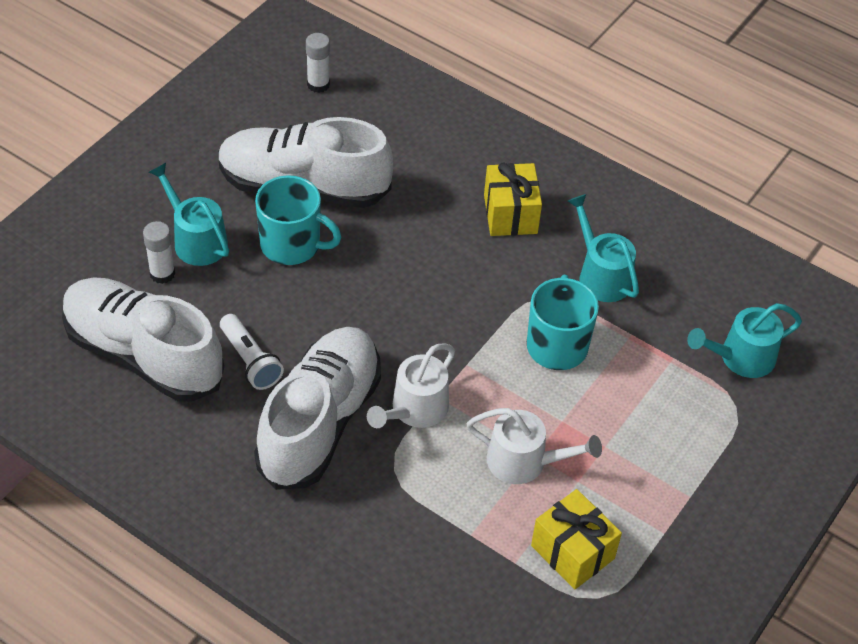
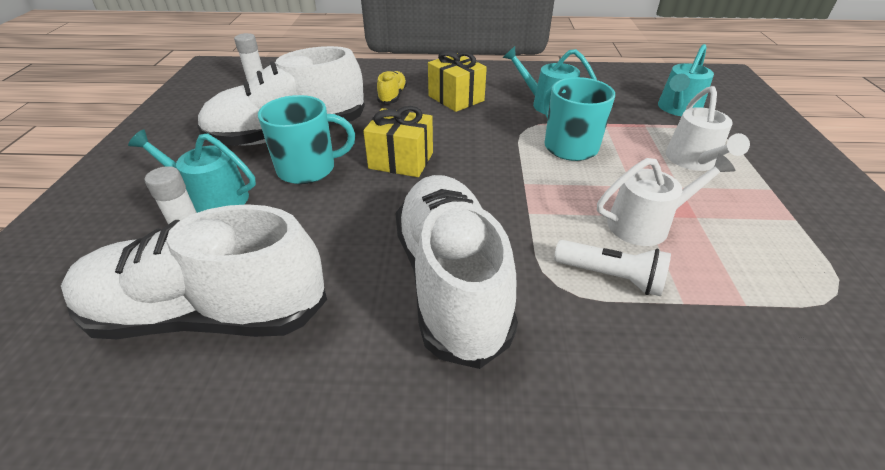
camera: 30 degrees left, 10 degrees down
white flashlight [220,314,284,390] -> white flashlight moved to [554,240,671,296]
white watering can [367,343,455,428] -> white watering can moved to [666,86,750,171]
yellow gift [531,489,622,589] -> yellow gift moved to [363,106,433,177]
none -> yellow shoe [377,70,407,104]

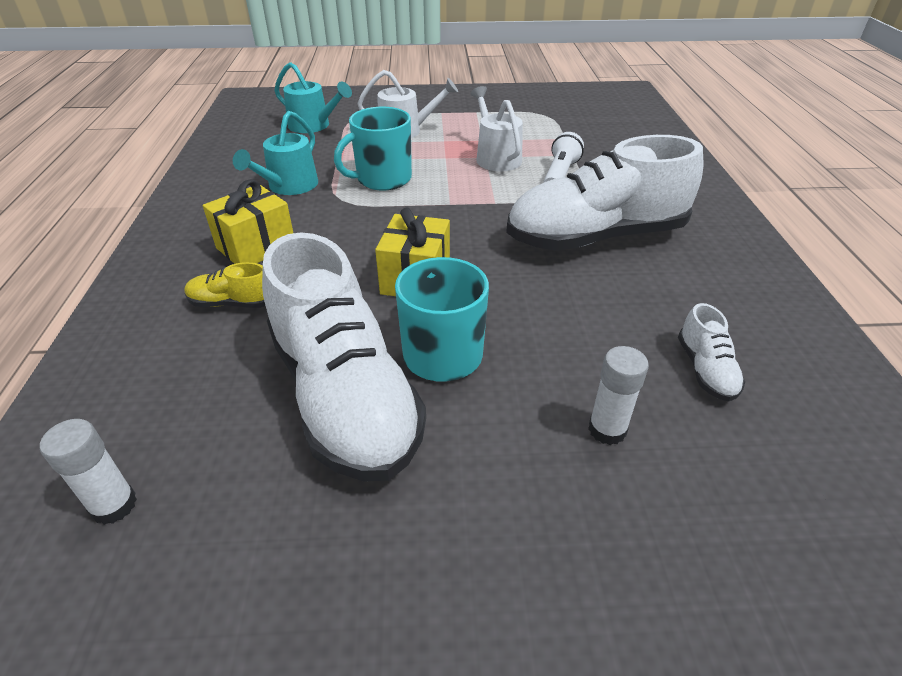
camera: 95 degrees left, 0 degrees up
white shoe [61,204,327,339] -> white shoe [678,303,745,402], size x0.41
turquoise watering can [128,130,256,213] -> none

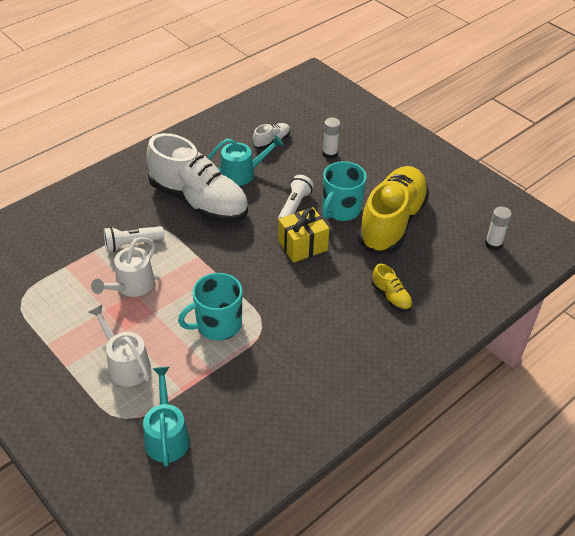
camera: 130 degrees left, 5 degrees up
yellow gift [203,179,293,264] -> none
turquoise watering can [233,111,318,195] -> turquoise watering can moved to [208,135,283,186]
white shoe [262,232,426,482] -> yellow shoe [357,166,429,254]
turquoise mug [334,107,412,191] -> turquoise mug turned 135 degrees clockwise [178,273,243,341]
none -> white flashlight [278,175,314,220]

